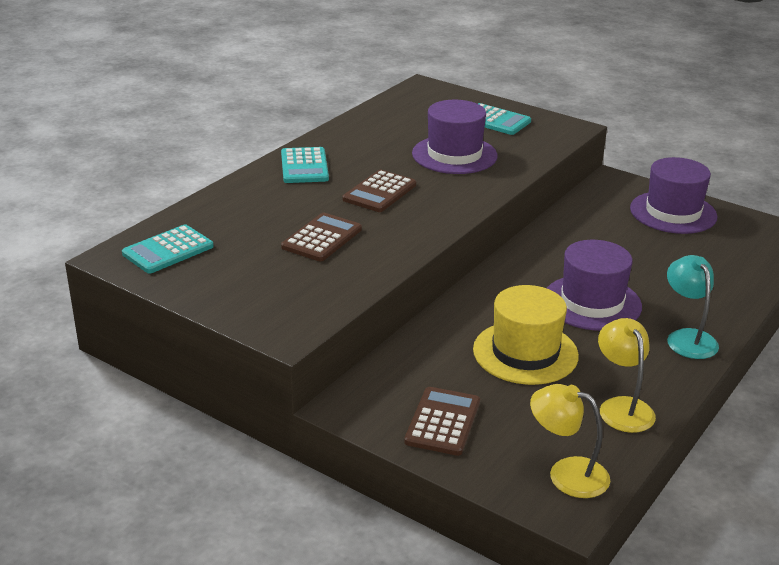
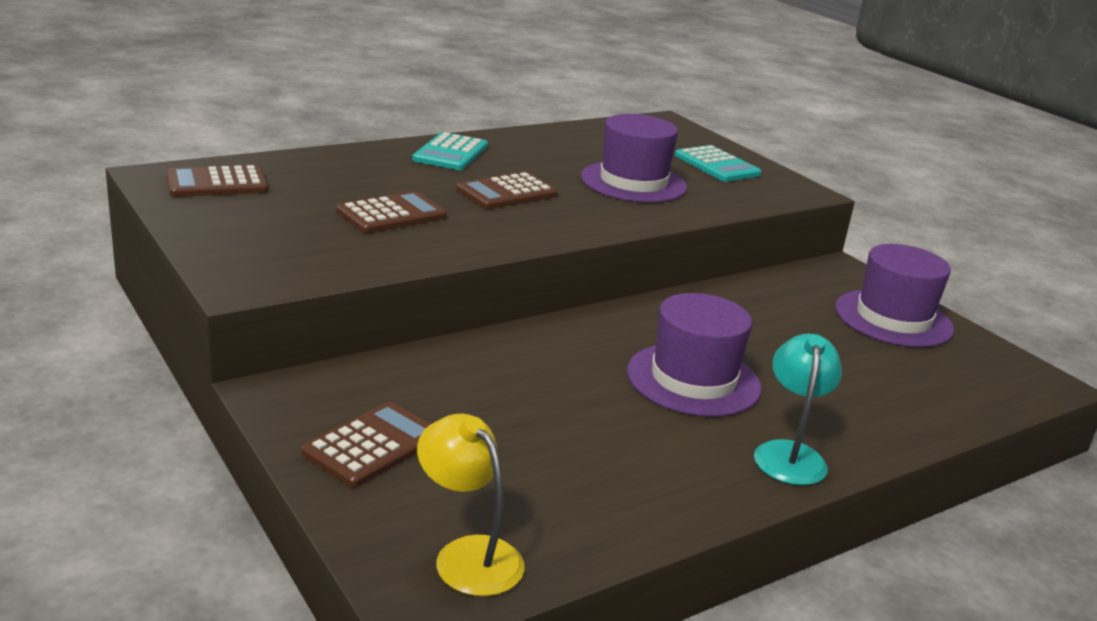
camera: 20 degrees right, 5 degrees down
turquoise calculator [122,225,214,273] -> brown calculator [166,165,268,197]
yellow hat [473,285,579,385] -> none
yellow lamp [598,318,656,433] -> none

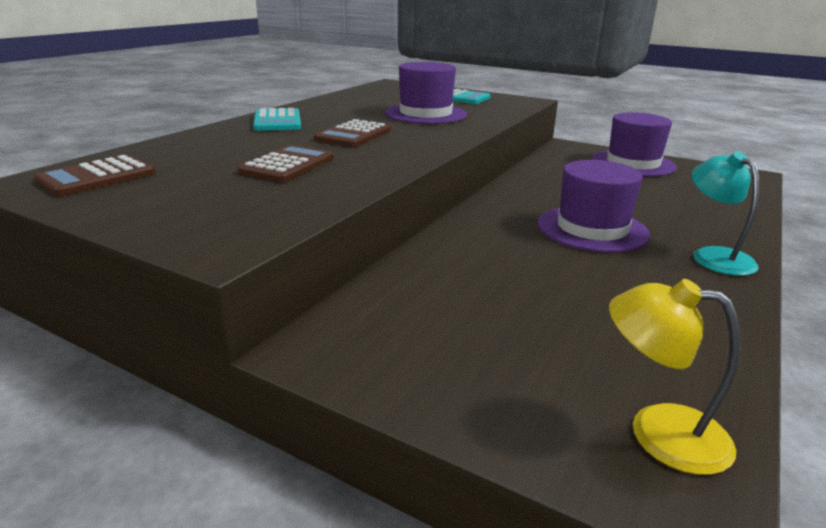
camera: 25 degrees left, 0 degrees up
brown calculator [301,402,430,488] -> none

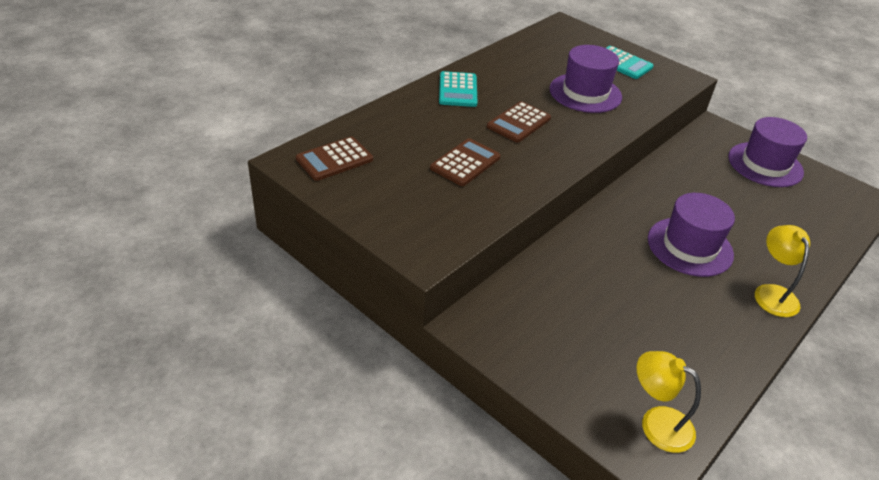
camera: 10 degrees right, 15 degrees up
turquoise lamp [692,152,759,276] -> yellow lamp [755,225,810,317]

